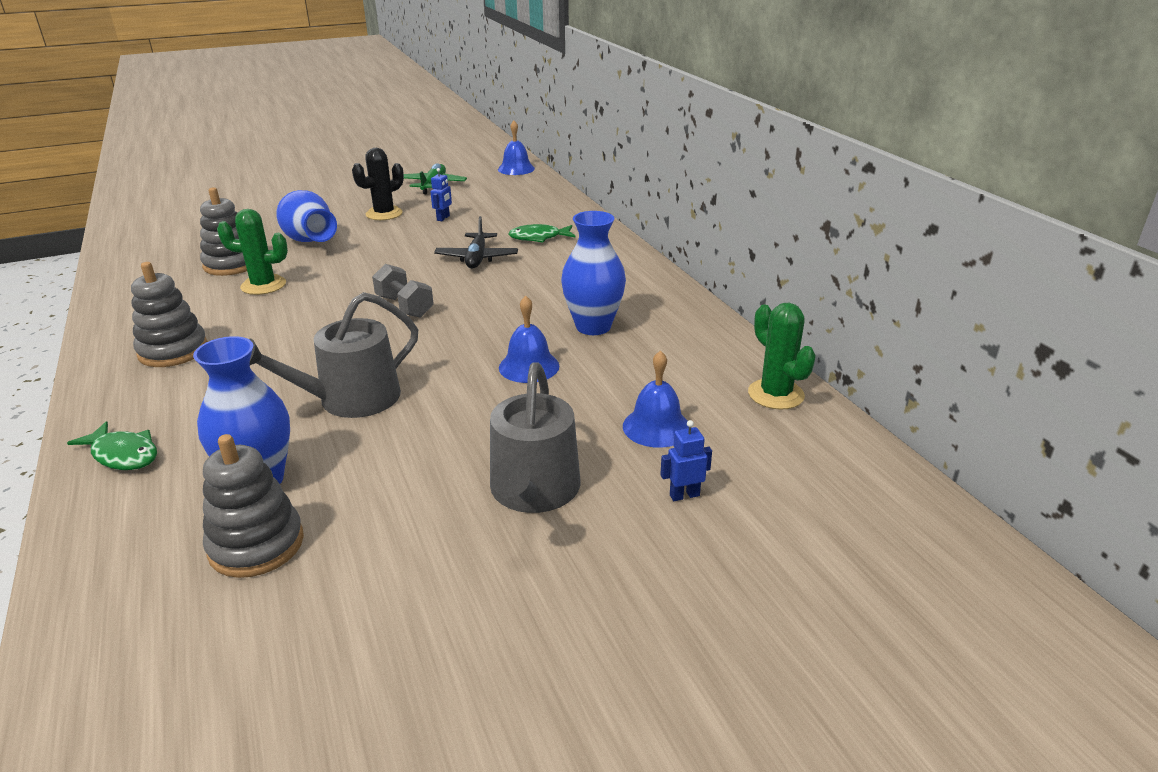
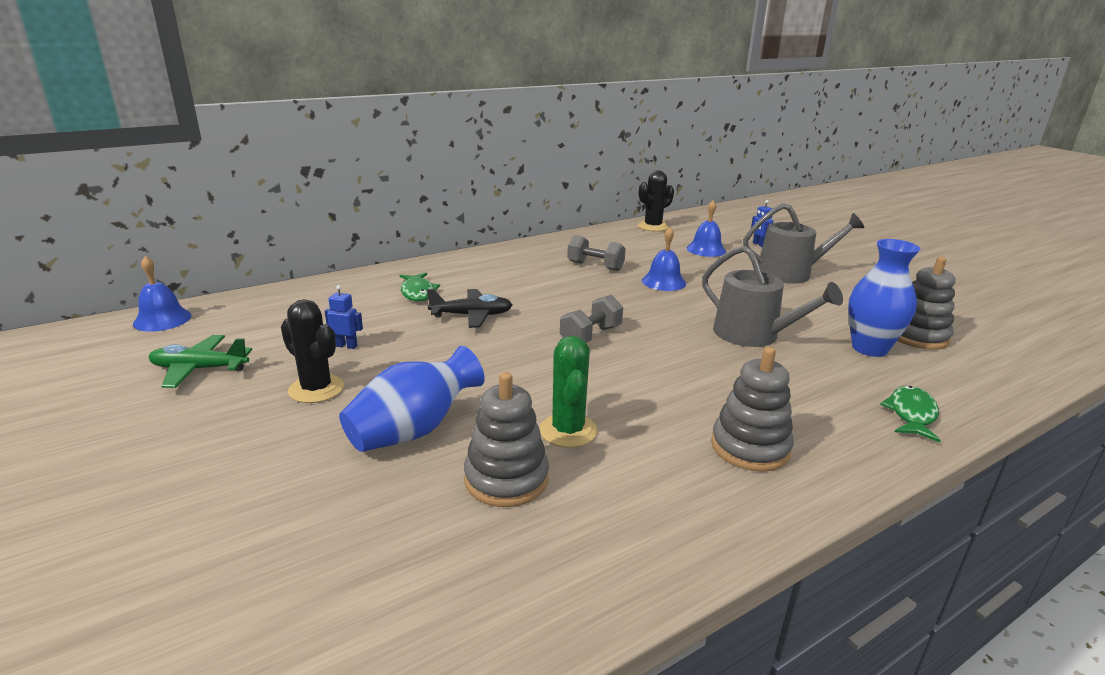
camera: 100 degrees left, 5 degrees down
blue vase [561,211,626,335] -> grey dumbbell [567,235,626,271]
green cactus [748,303,816,410] -> black cactus [638,170,674,232]

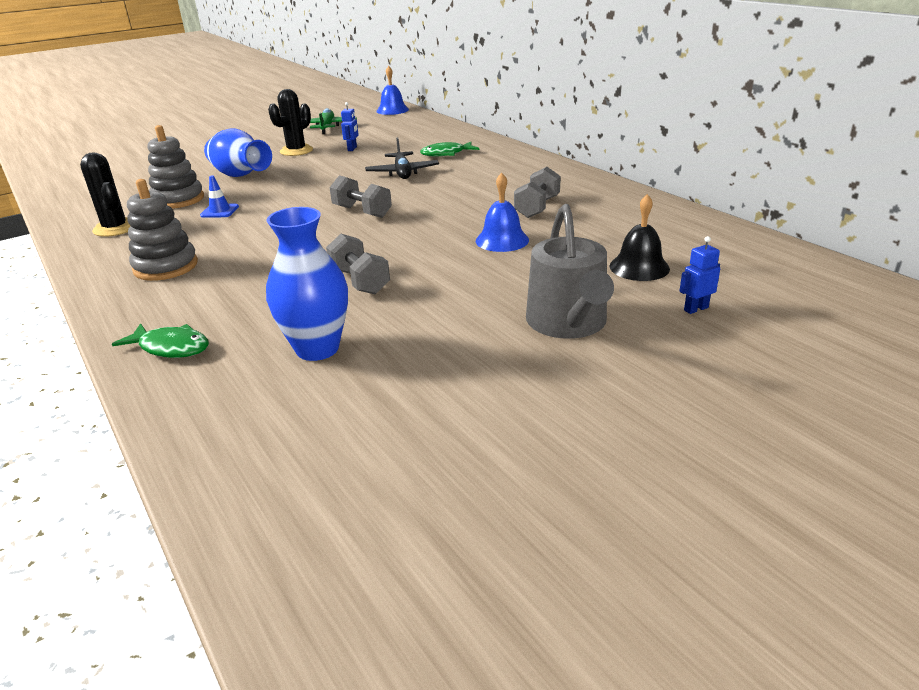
camera: 90 degrees right, 5 degrees up
green cactus [540,336,597,448] -> blue traffic cone [200,175,239,217]
black cactus [638,170,674,232] -> black cactus moved to [80,152,130,237]
blue bell [687,200,726,257] -> black bell [610,194,670,281]
grey watering can [702,245,843,347] -> grey dumbbell [326,234,390,294]
grey stacking toy [897,257,955,350] -> none

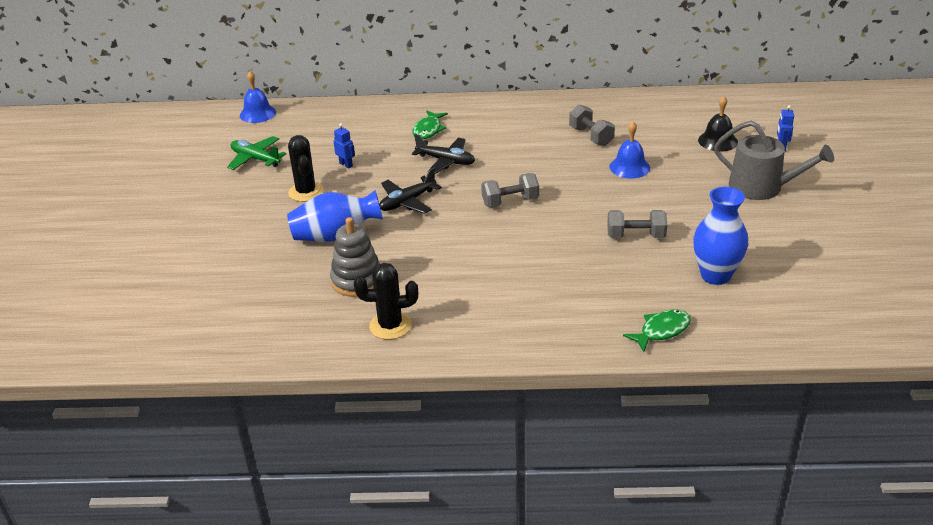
camera: 55 degrees left, 5 degrees up
grey stacking toy [127,179,198,281] -> none
blue traffic cone [200,175,239,217] -> none
none -> black plane [379,168,442,214]

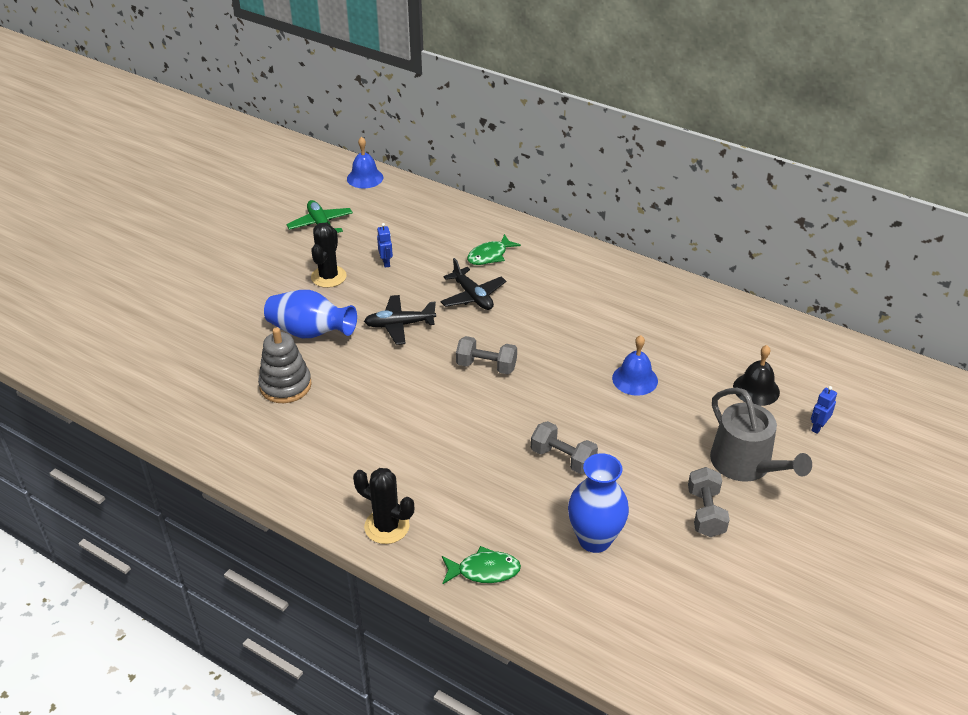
camera: 30 degrees right, 5 degrees up
black cactus [354,263,418,340] -> black cactus moved to [353,468,414,544]
grey dumbbell [569,105,615,146] -> grey dumbbell moved to [688,467,730,537]

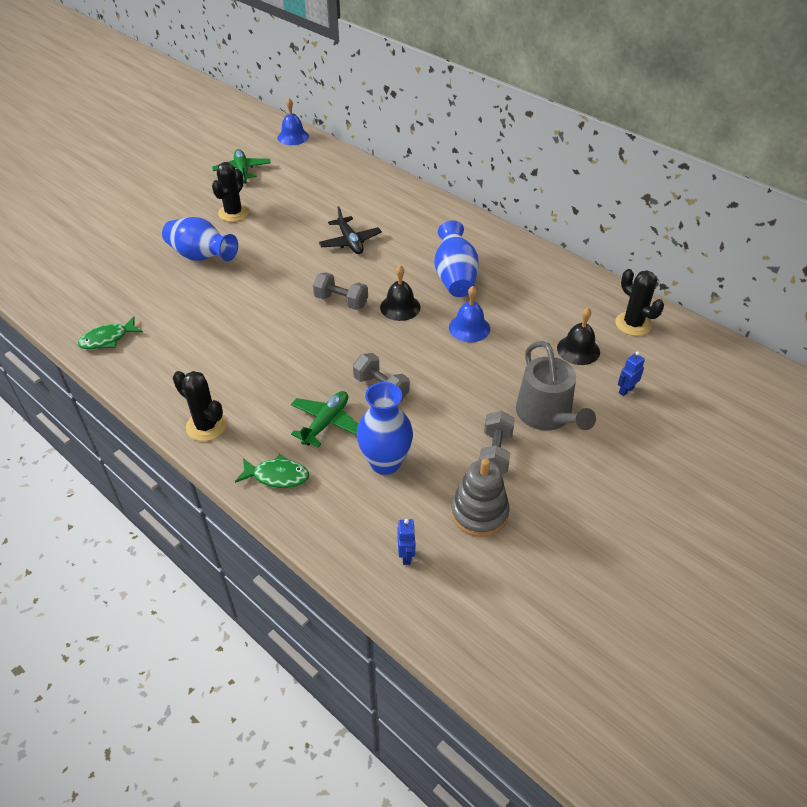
camera: 10 degrees right, 5 degrees up
grey stacking toy [258,327,312,403] -> grey stacking toy moved to [451,458,509,537]
black plane [364,295,436,345] -> none
blue robot [377,223,393,268] -> blue robot moved to [398,519,416,565]
green fish [467,234,521,265] -> green fish moved to [78,317,143,349]
none -> green plane [291,391,358,448]
none -> black bell [380,265,421,321]
none -> blue vase [434,221,479,297]
none -> black cactus [615,269,664,336]

